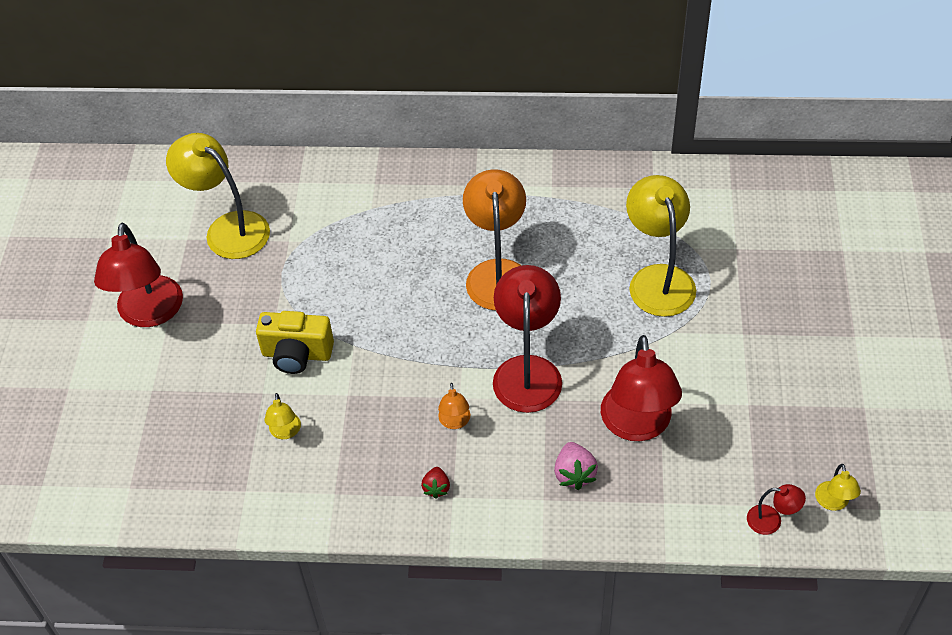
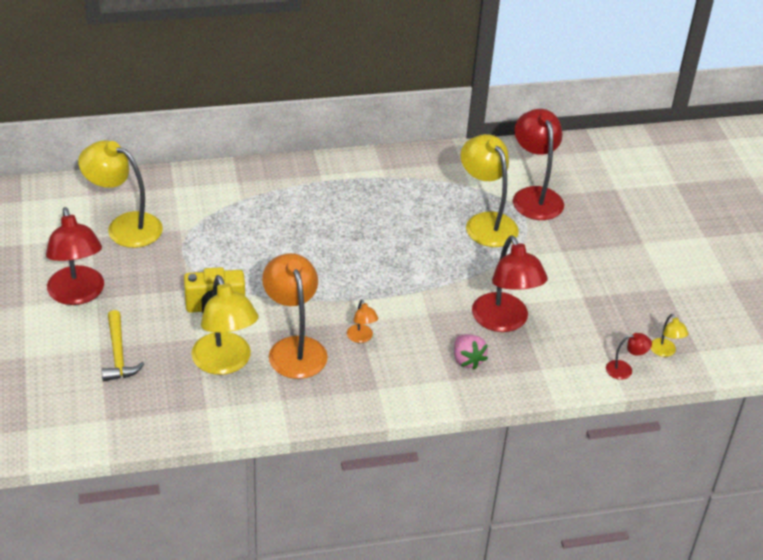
camera: 20 degrees left, 10 degrees down
yellow lamp [264,393,301,439] -> yellow lamp [191,275,259,375], size x2.20
red strawberry [421,467,450,499] -> none
orange lamp [463,169,526,310] -> orange lamp moved to [262,253,328,379]
red lamp [493,265,562,413] -> red lamp moved to [513,109,564,220]
none -> yellow hammer [101,310,144,381]

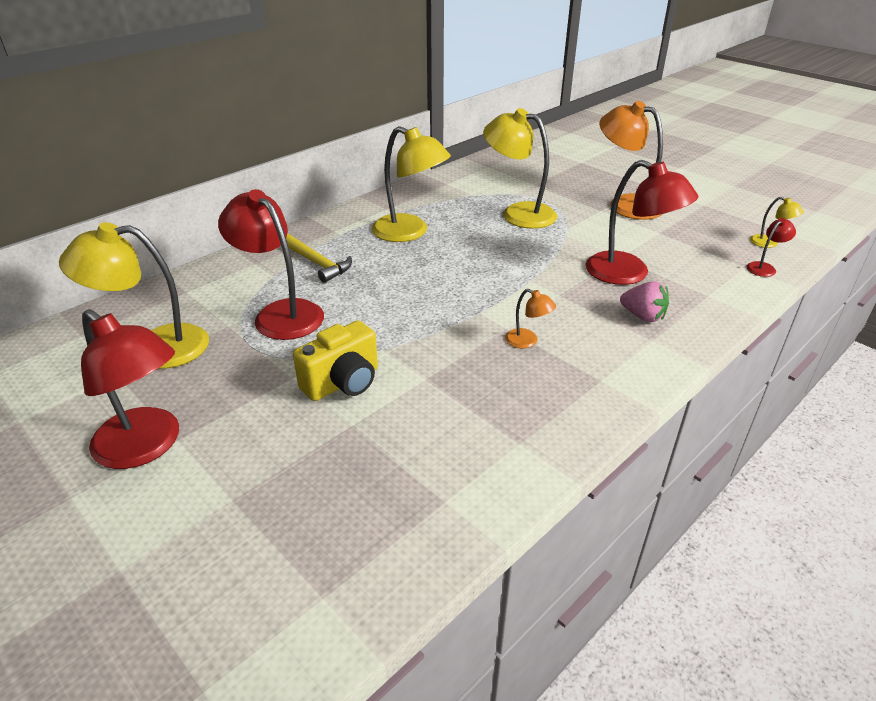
camera: 30 degrees left, 5 degrees down
yellow hammer [101,310,144,381] -> yellow hammer moved to [286,234,352,283]
yellow lamp [191,275,259,375] -> yellow lamp moved to [372,126,451,242]
orange lamp [262,253,328,379] -> orange lamp moved to [599,101,663,220]
red lamp [513,109,564,220] -> red lamp moved to [218,189,324,340]

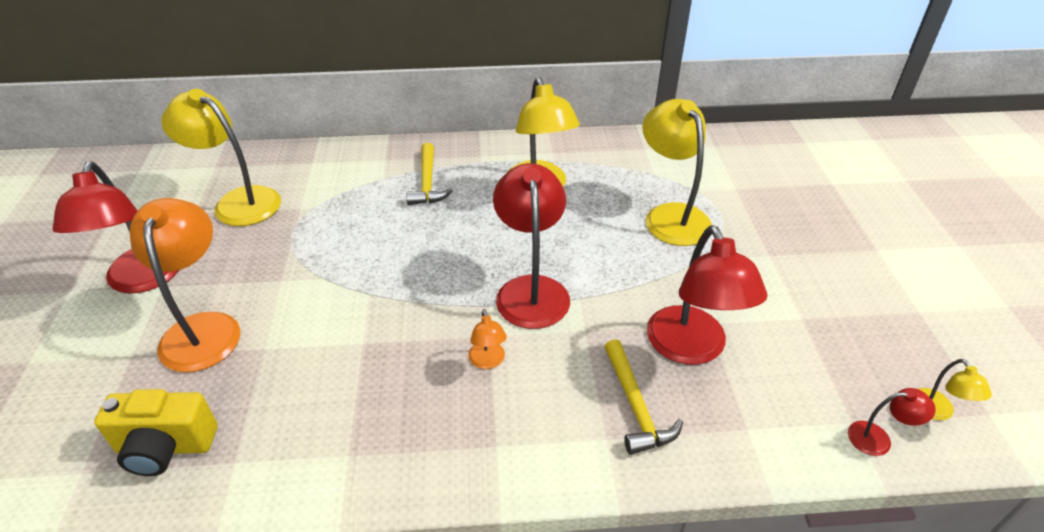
camera: 40 degrees right, 5 degrees up
red lamp [218,189,324,340] -> red lamp moved to [493,163,570,329]
yellow camera [293,320,378,401] -> yellow camera moved to [94,389,218,476]
orange lamp [599,101,663,220] -> orange lamp moved to [130,198,240,372]
pink strawberry [620,281,669,322] -> yellow hammer [604,339,683,455]

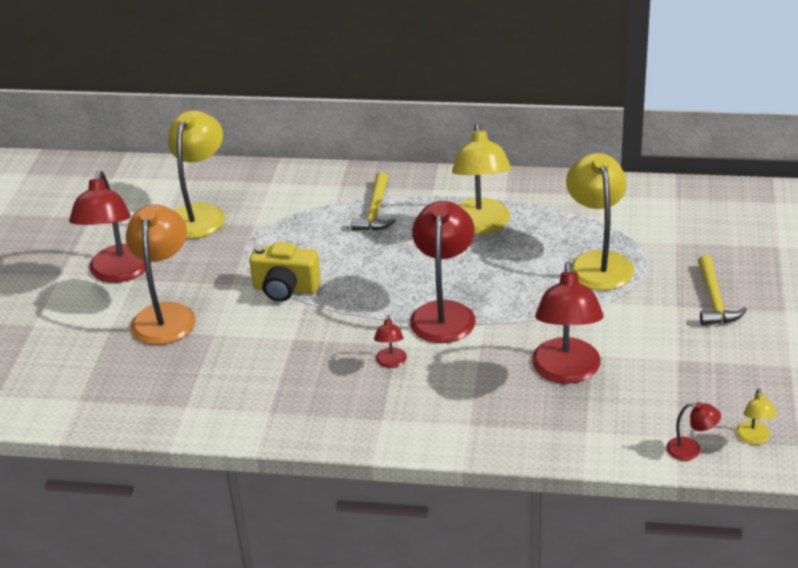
camera: 15 degrees right, 5 degrees down
yellow camera [94,389,218,476] -> yellow camera moved to [249,242,321,302]
yellow lamp [162,89,281,226] -> yellow lamp turned 60 degrees clockwise [168,110,225,239]
orange lamp [468,309,507,369] -> red lamp [374,315,407,368]
yellow hammer [604,339,683,455] -> yellow hammer moved to [698,255,747,325]

